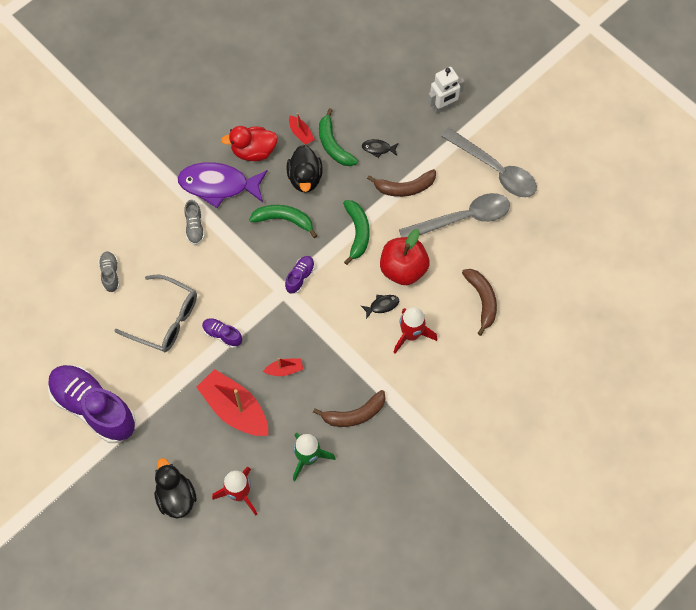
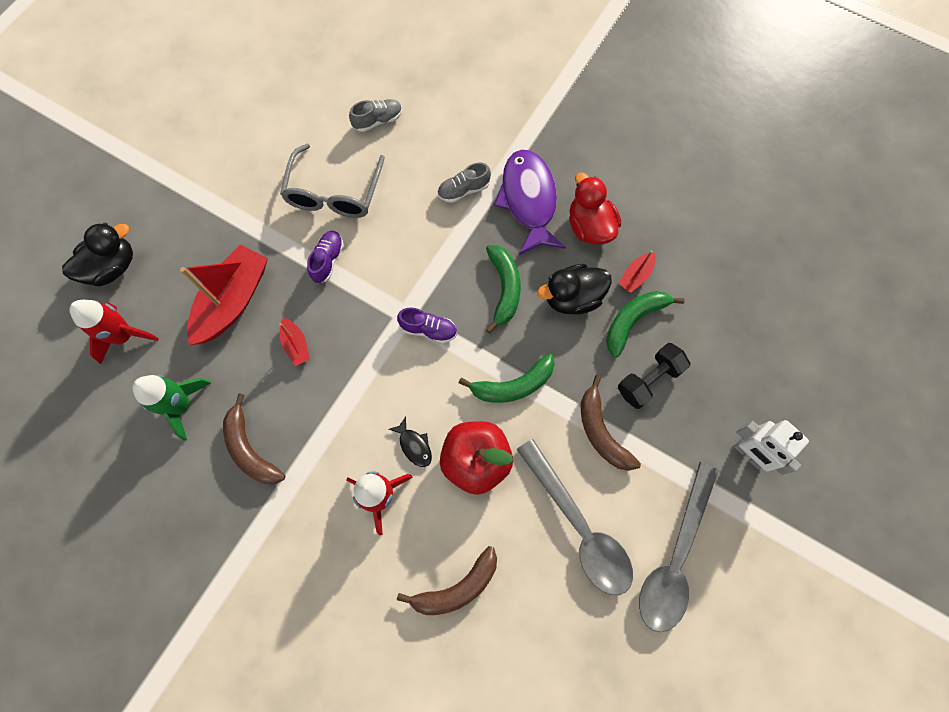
camera: 75 degrees right, 5 degrees up
purple shoe [48,365,136,443] -> none
black fish [362,139,399,158] -> black dumbbell [618,343,690,409]

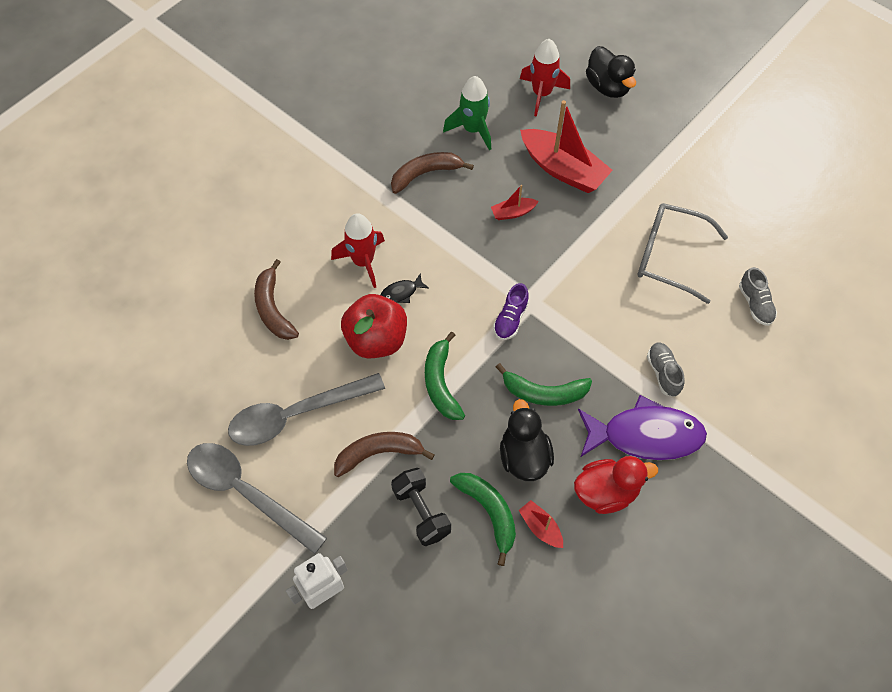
camera: 100 degrees right, 10 degrees down
purple shoe [307,231,344,283] -> none

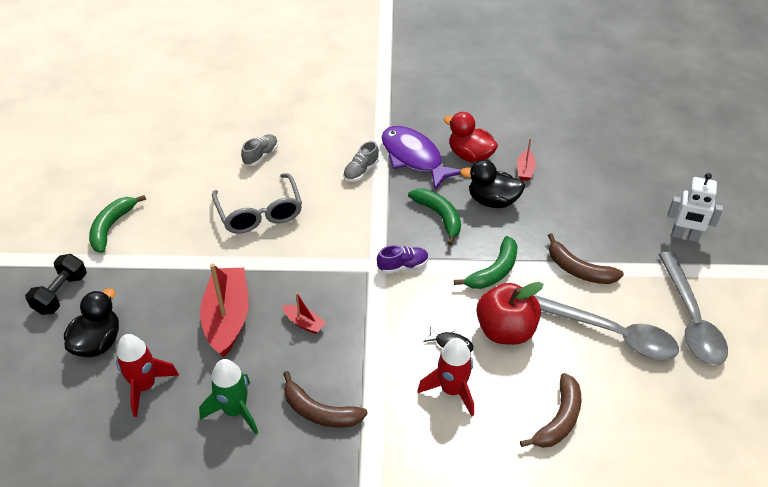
camera: 130 degrees left, 15 degrees down
black dumbbell [391,468,451,546] -> black dumbbell moved to [25,254,87,315]
green banana [450,473,516,566] -> green banana moved to [89,195,146,253]
black duck [500,399,554,481] -> black duck turned 60 degrees clockwise [460,160,525,208]

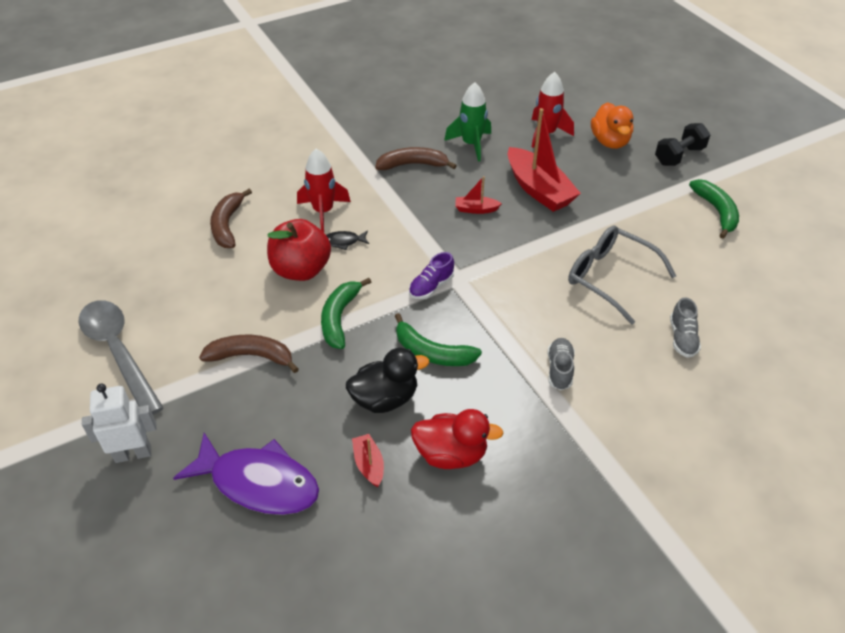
camera: 150 degrees right, 0 degrees up
black dumbbell [25,254,87,315] -> black dumbbell turned 60 degrees clockwise [655,123,710,166]
black duck [64,289,119,357] -> orange duck [591,102,633,149]
purple fish [382,126,461,190] -> purple fish moved to [173,433,319,515]
grey spoon [535,295,679,360] -> none

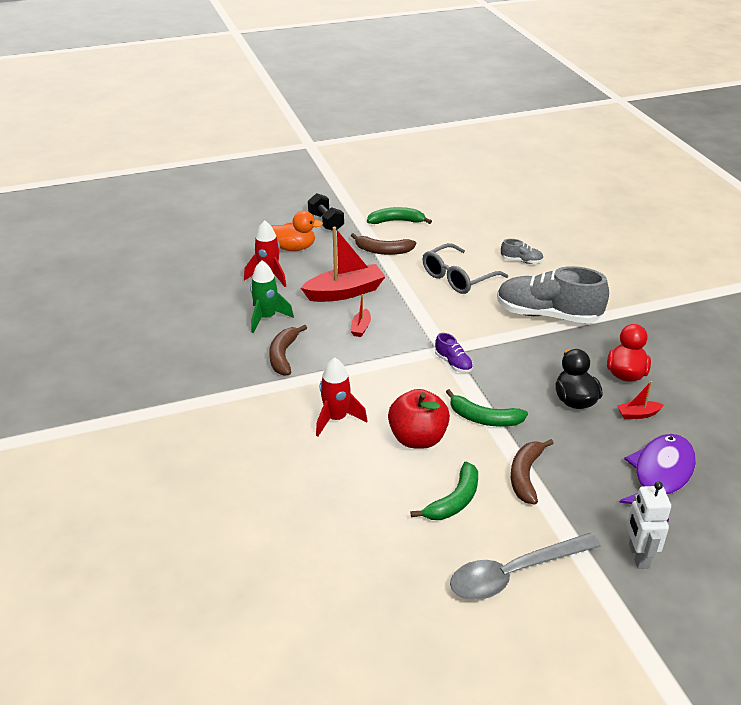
camera: 80 degrees left, 10 degrees down
brown banana [210,188,252,248] -> brown banana moved to [351,233,416,255]
black fish [326,231,369,250] -> none
green banana [395,313,482,366] -> green banana moved to [411,461,478,520]
grey shoe [547,338,575,390] -> grey shoe [497,266,609,324], size x2.30

